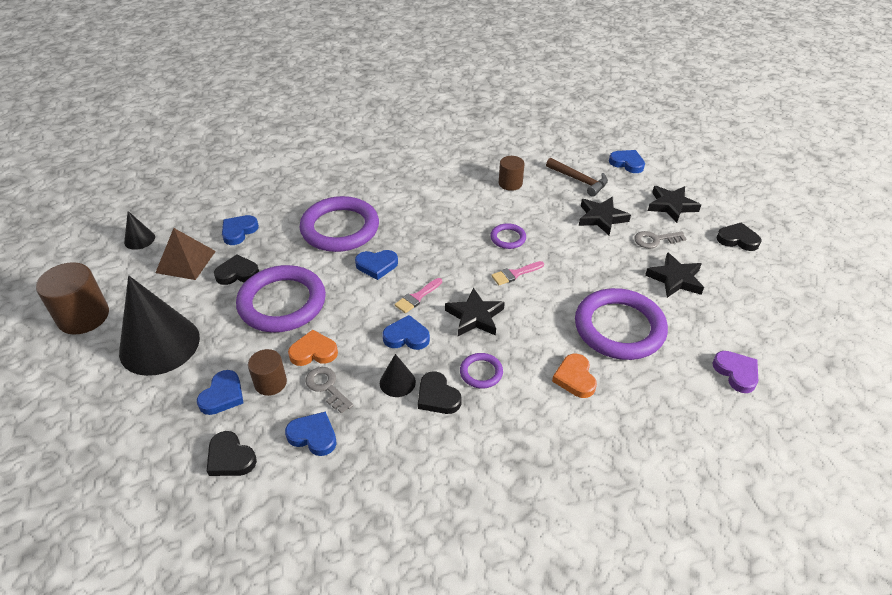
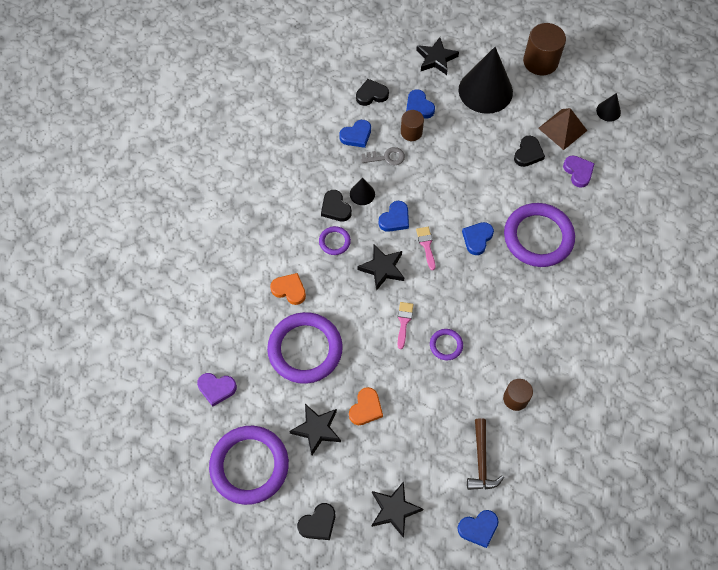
camera: 125 degrees right, 20 degrees up
blue heart [222,215,259,245] -> purple heart [563,156,595,188]
purple ring [236,265,326,333] -> purple ring moved to [209,426,289,505]
orange heart [288,330,338,366] -> orange heart moved to [349,387,383,425]
black heart [418,371,462,414] -> black heart turned 120 degrees counterclockwise [321,190,352,221]
brown hammer [546,158,608,197] -> brown hammer turned 75 degrees counterclockwise [467,418,504,490]
black star [579,197,631,235] -> black star moved to [416,37,459,75]
grey key [634,231,686,248] -> none

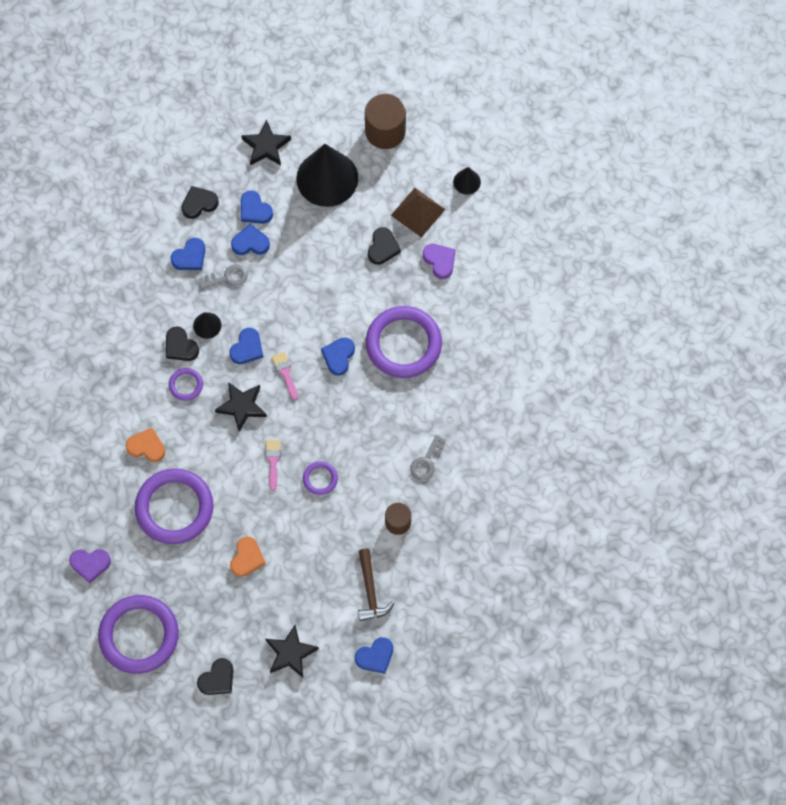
camera: 10 degrees left, 5 degrees up
black star [289,404,341,455] -> none
brown cylinder [401,110,424,141] -> blue heart [231,224,270,255]
none -> grey key [410,435,446,480]

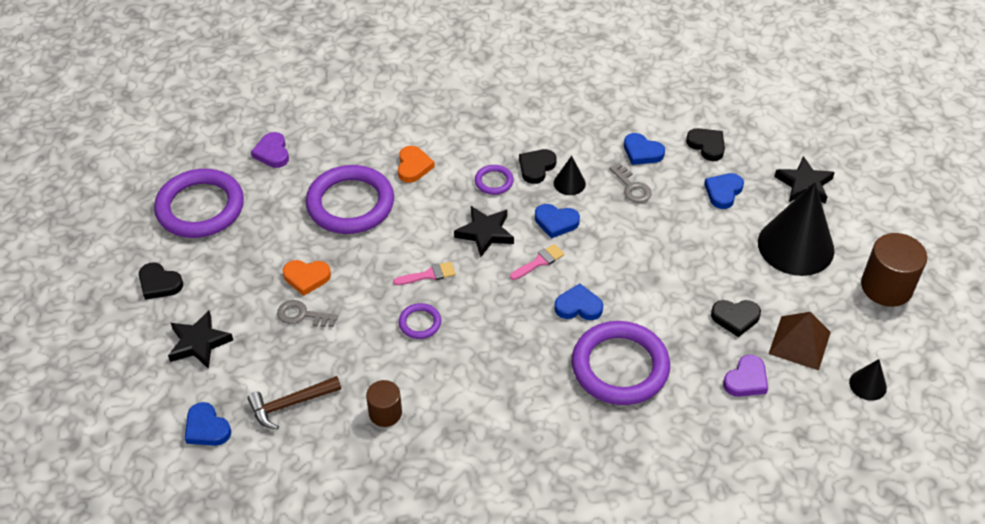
camera: 75 degrees right, 20 degrees down
blue heart [231,224,270,255] -> none
grey key [410,435,446,480] -> grey key moved to [277,300,338,327]

